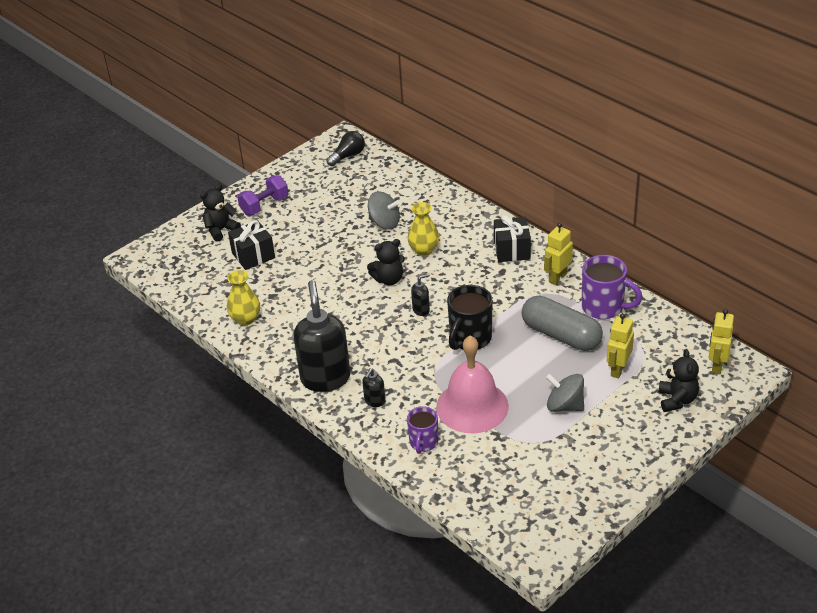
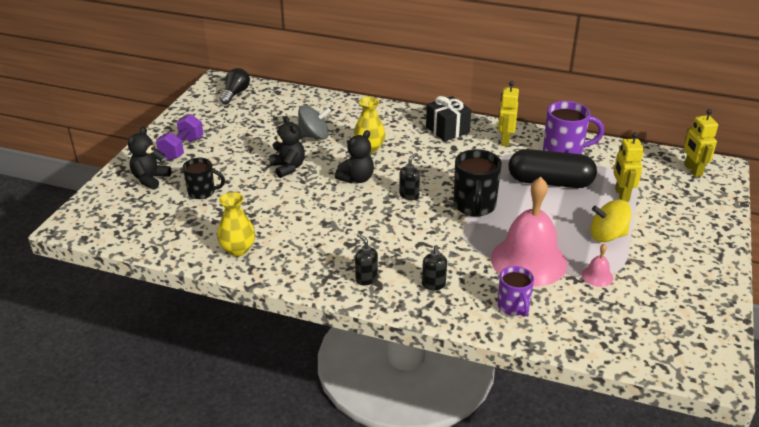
camera: 30 degrees left, 5 degrees down
black gift [228,220,275,270] -> black mug [183,158,225,199]
black soap dispenser [294,280,350,392] -> black soap dispenser [355,233,378,286], size x0.43
grey capsule [522,296,603,351] -> black capsule [508,149,597,188]
grey spinning top [546,374,584,412] -> yellow spinning top [590,200,631,242]
black teddy bear [658,349,699,412] -> black teddy bear moved to [269,116,305,178]
none -> pink bell [582,244,614,287]

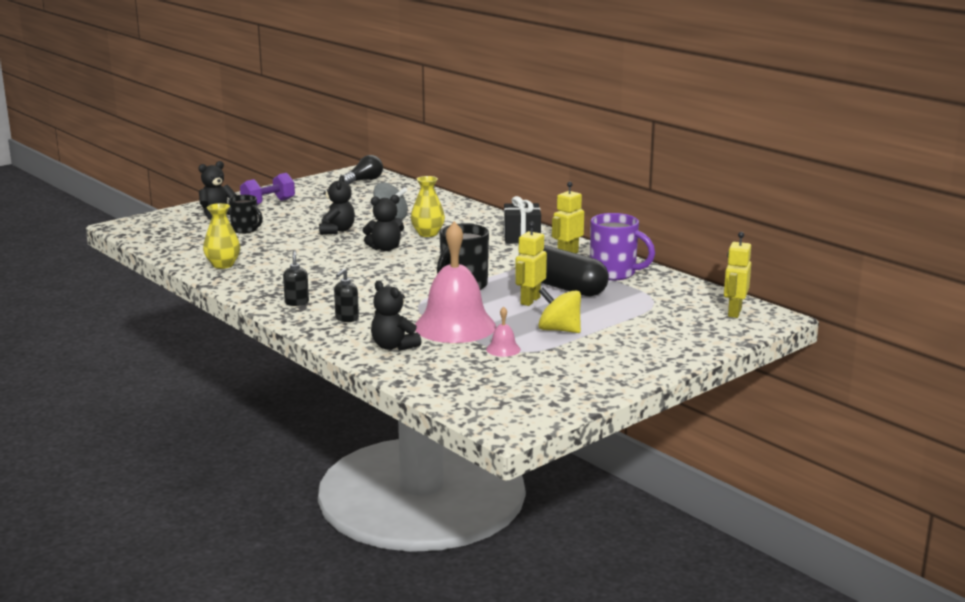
camera: 30 degrees right, 15 degrees down
black soap dispenser [399,153,420,200] -> none
purple mug [497,266,534,317] -> black teddy bear [371,281,421,351]
yellow robot [613,132,644,202] -> yellow robot moved to [515,222,547,306]

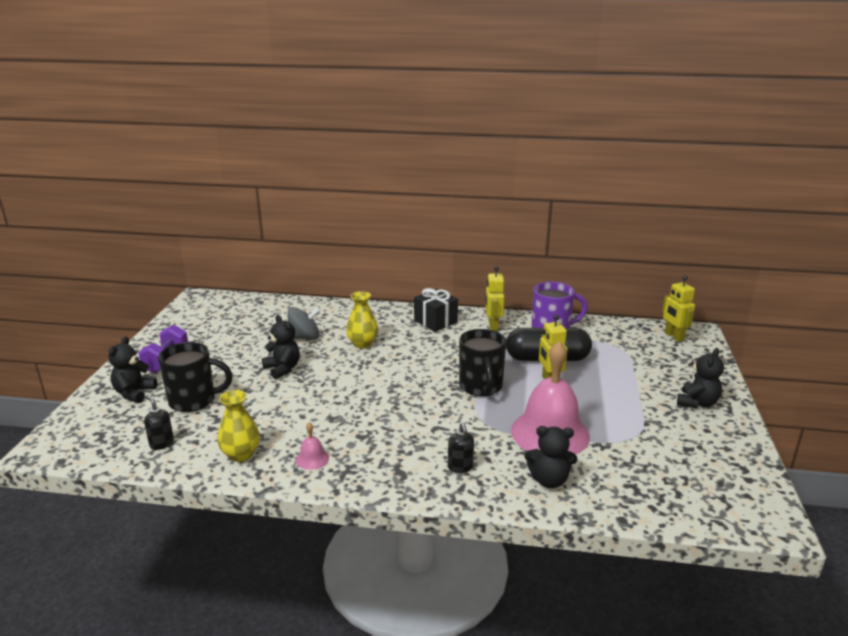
camera: 40 degrees left, 5 degrees up
black mug [228,195,263,234] -> black mug [158,342,233,412], size x1.56
black soap dispenser [283,251,309,306] -> black soap dispenser moved to [144,395,174,450]
black light bulb [343,155,383,184] -> none
black teddy bear [362,195,404,251] -> black teddy bear moved to [677,348,724,409]
pink bell [486,307,521,357] -> pink bell moved to [296,422,329,470]
yellow spinning top [538,288,581,333] -> none

